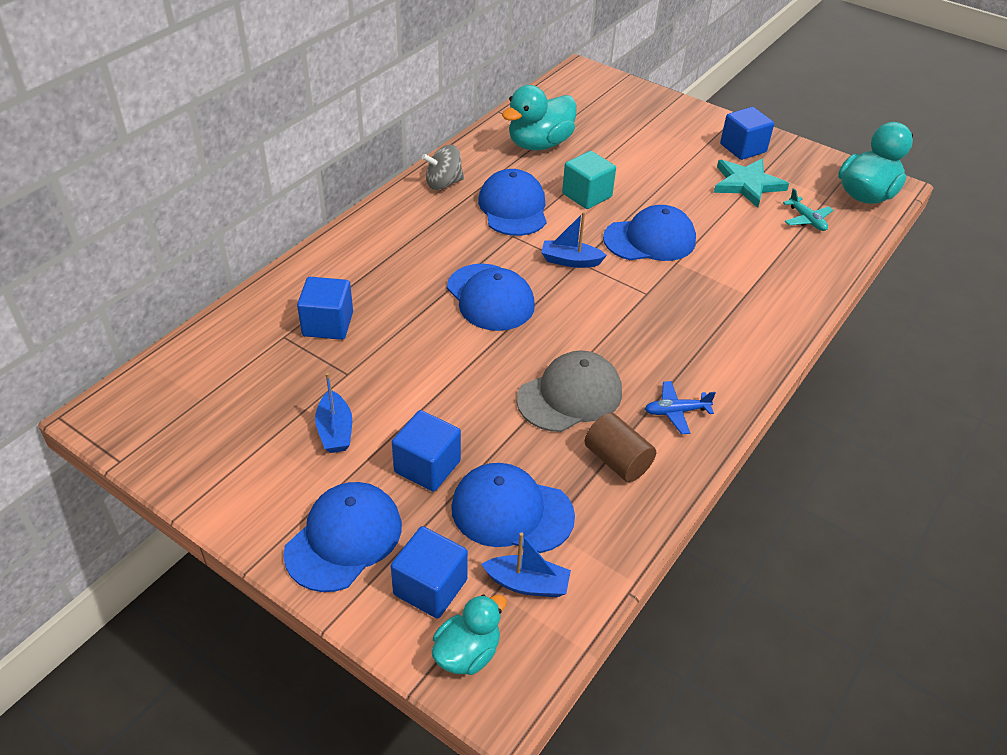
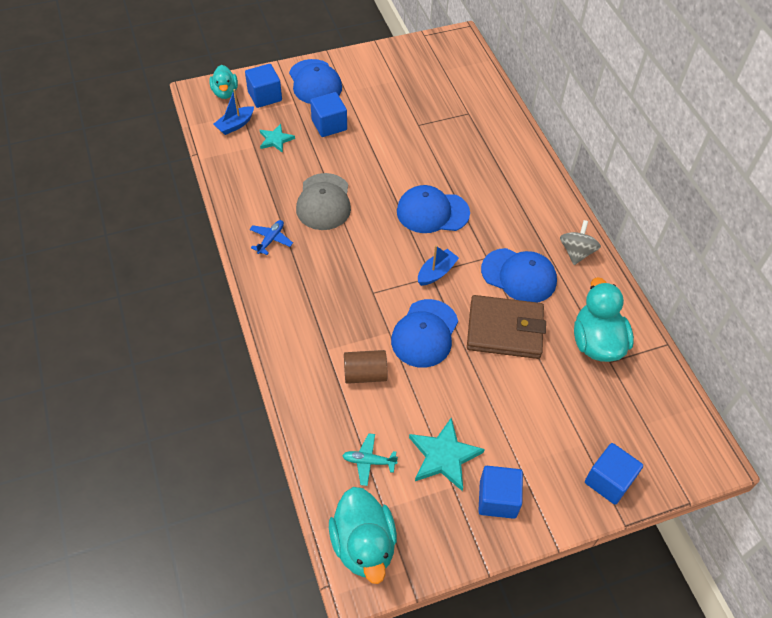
camera: 125 degrees right, 10 degrees up
blue cube [297,277,353,340] -> blue cube moved to [585,443,643,505]
blue boat [315,373,352,453] -> none
blue cap [451,463,575,553] -> turquoise star [260,124,295,153]
turquoise cube [562,151,616,209] -> brown wallet [467,295,546,359]
brown cylinder [584,413,656,482] -> brown cylinder moved to [344,350,388,384]

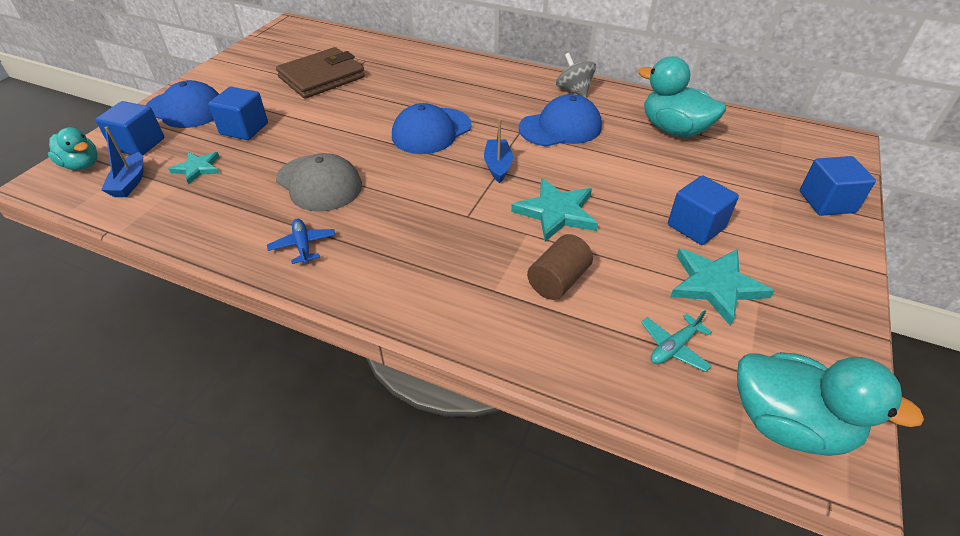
camera: 45 degrees left, 10 degrees down
blue cap [391,299,458,368] -> turquoise star [511,178,598,242]
brown wallet [467,295,546,359] -> brown wallet moved to [276,47,365,99]
blue cube [478,466,523,519] -> blue cube moved to [668,176,739,245]

